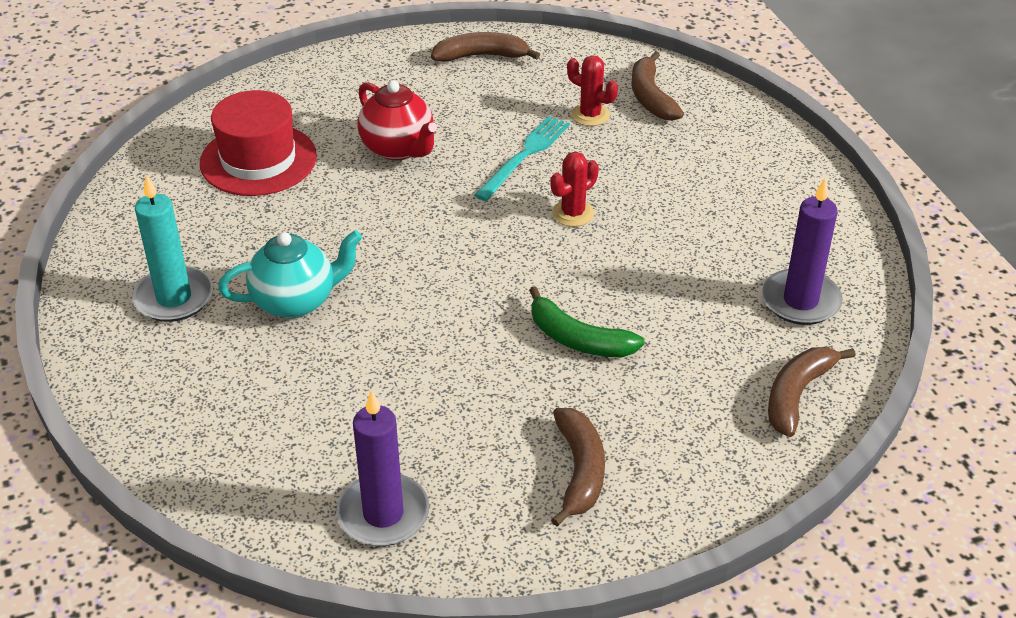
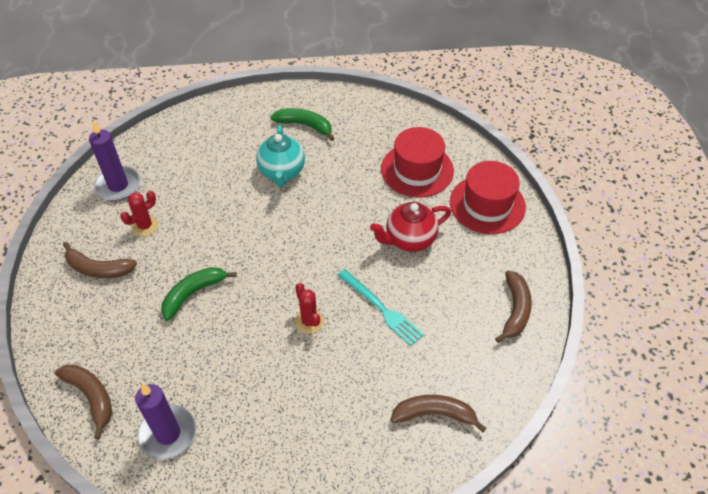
camera: 105 degrees right, 10 degrees up
turquoise candle [132,175,213,322] -> green banana [271,108,335,141]
red cactus [567,55,618,126] -> red cactus moved to [120,191,159,236]
none -> red hat [450,161,526,234]

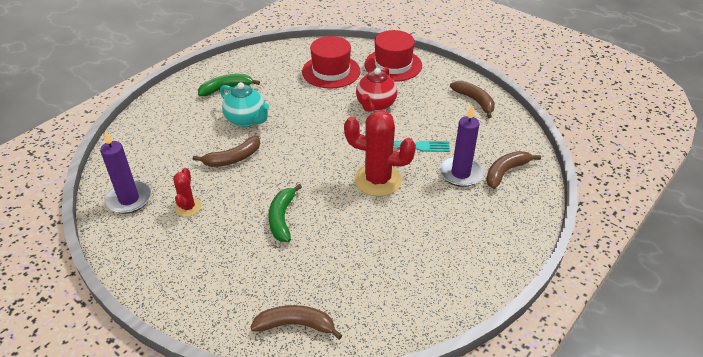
camera: 45 degrees left, 10 degrees down
brown banana [63,242,137,278] -> brown banana moved to [193,136,260,167]
purple candle [135,384,196,460] -> purple candle moved to [439,106,483,187]
red cactus [295,283,324,334] -> red cactus [344,110,416,196], size x1.92

